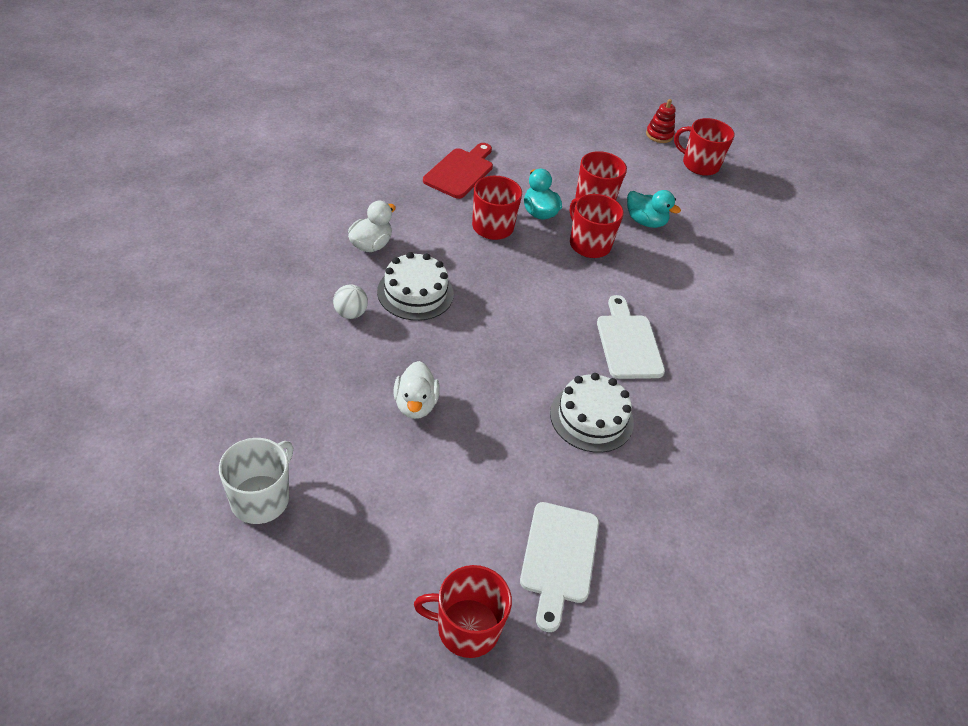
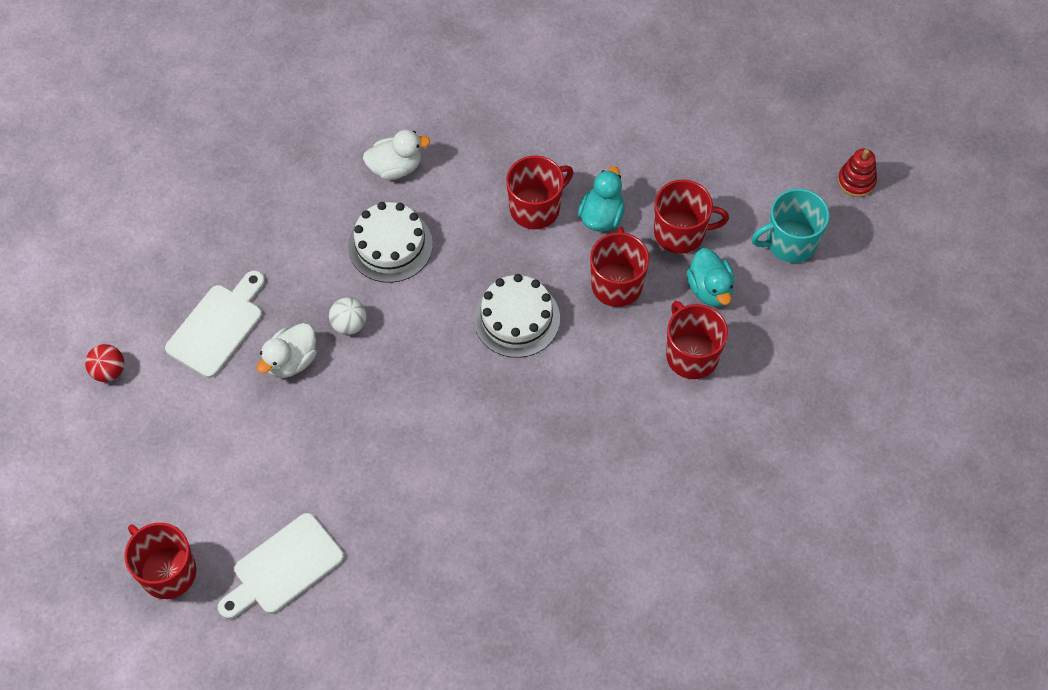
camera: 45 degrees right, 15 degrees up
white mug [219,438,293,524] -> red ball [85,344,124,382]
white ball [333,284,368,319] -> white ball moved to [329,297,367,335]
red cutting board [423,143,493,199] -> none
white cake [550,373,634,453] -> white cake moved to [474,274,560,358]
white cutting board [597,295,665,379] -> white cutting board moved to [165,270,265,378]
red mug [674,118,735,176] -> red mug moved to [666,301,728,379]
none -> turquoise mug [751,189,829,263]

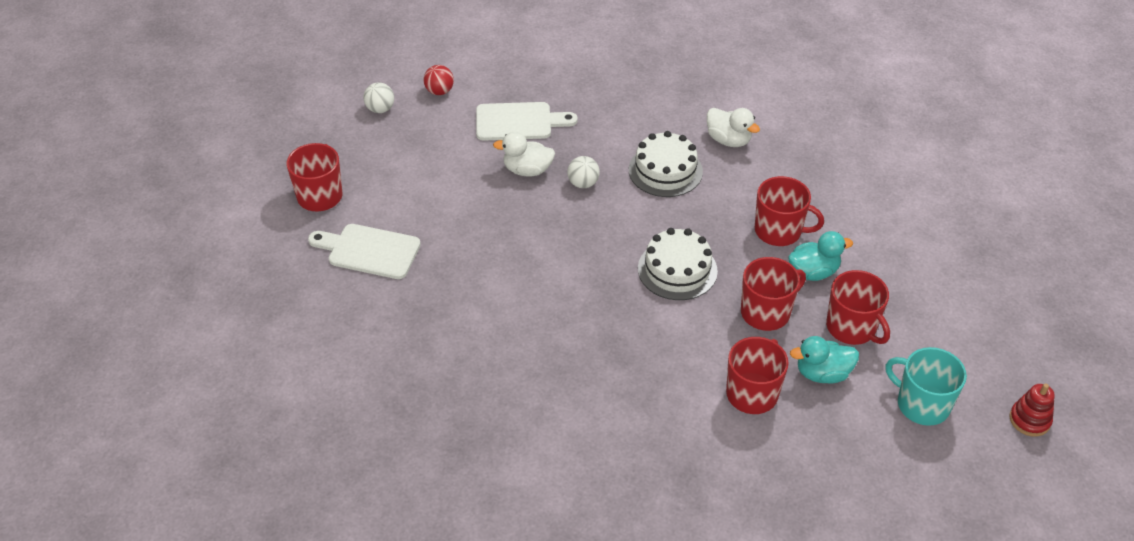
camera: 55 degrees right, 15 degrees down
turquoise duck [687,248,735,307] -> turquoise duck turned 45 degrees clockwise [790,336,859,383]
none -> white ball [363,82,394,113]

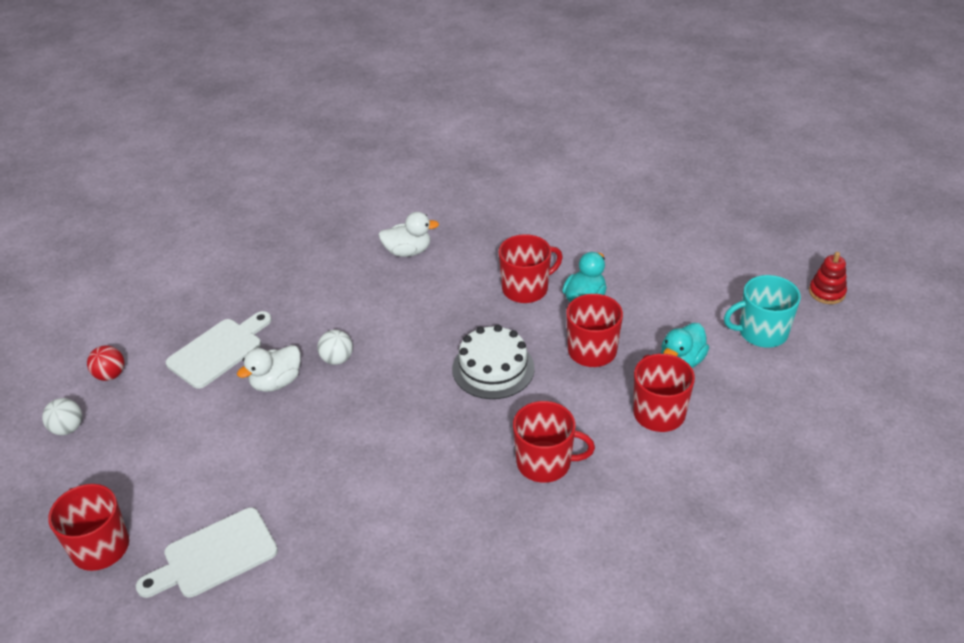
camera: 45 degrees left, 5 degrees down
white cake [629,131,703,197] -> none
red mug [826,270,890,345] -> red mug moved to [513,401,595,483]

